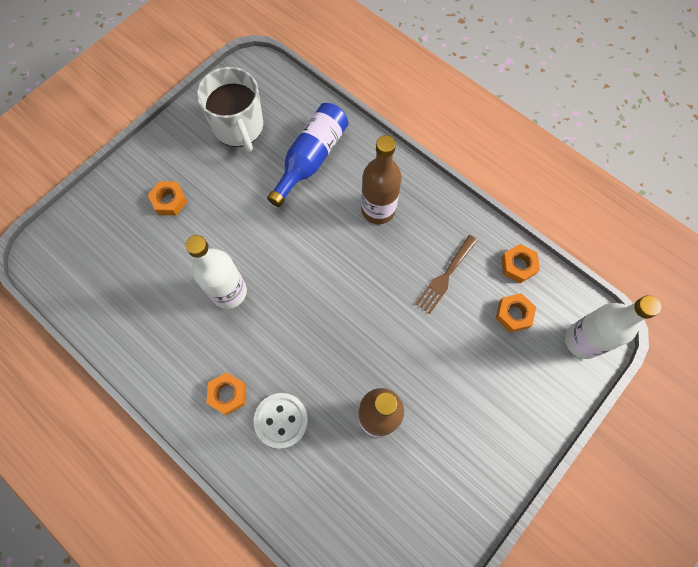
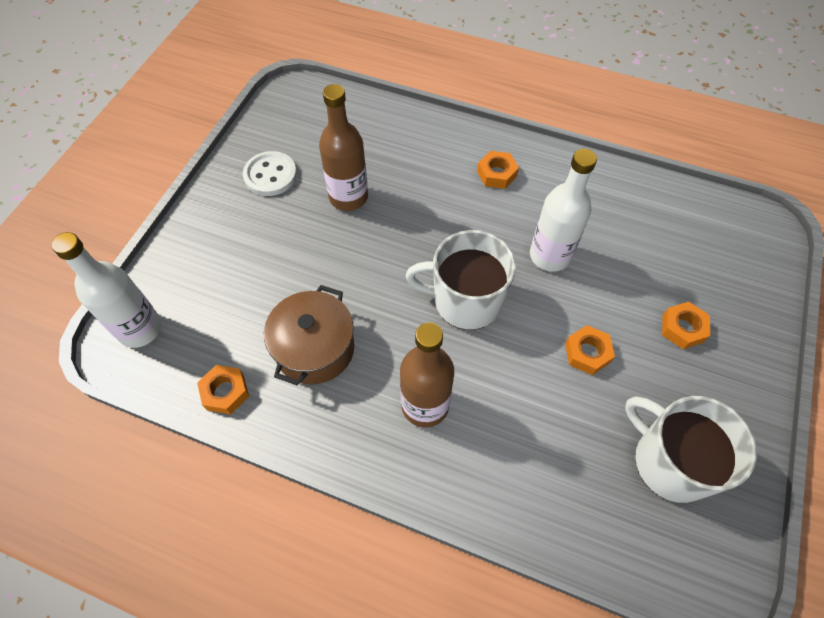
camera: 160 degrees right, 10 degrees down
white button [254,393,308,449] -> white button moved to [243,151,297,196]
blue bottle [267,103,348,207] -> none
brown fork [415,235,478,314] -> brown pot [264,285,355,386]
orange nut [496,293,536,332] -> orange nut moved to [565,325,615,375]
none -> white mug [406,230,516,330]

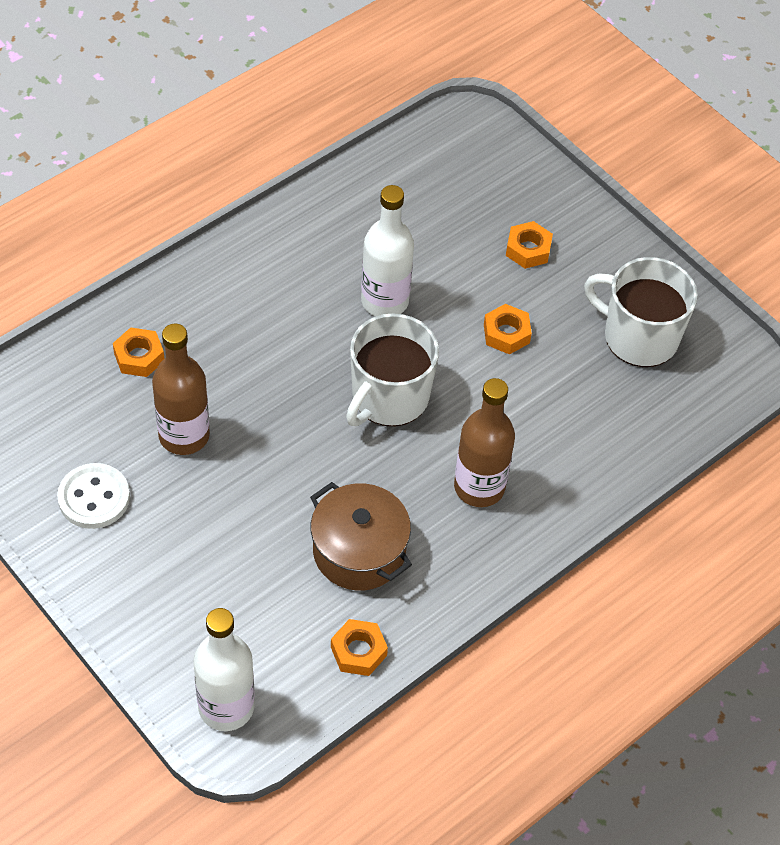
camera: 65 degrees left, 5 degrees down
orange nut [477,151,519,189] -> orange nut moved to [113,327,164,377]
white mug [625,396,757,503] -> white mug turned 45 degrees clockwise [584,257,698,367]

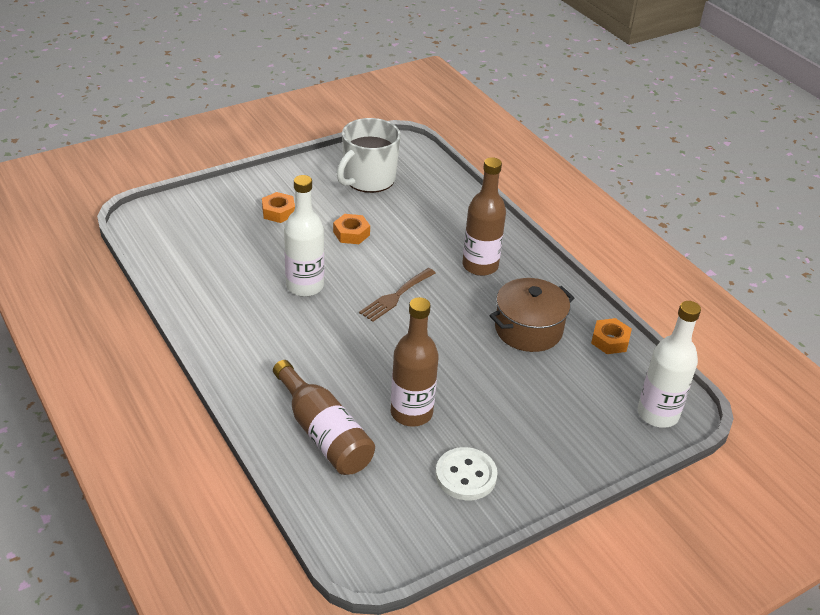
camera: 80 degrees left, 15 degrees down
orange nut [113,327,164,377] -> brown bottle [273,360,375,475]
white mug [346,314,439,426] -> brown fork [359,268,436,322]

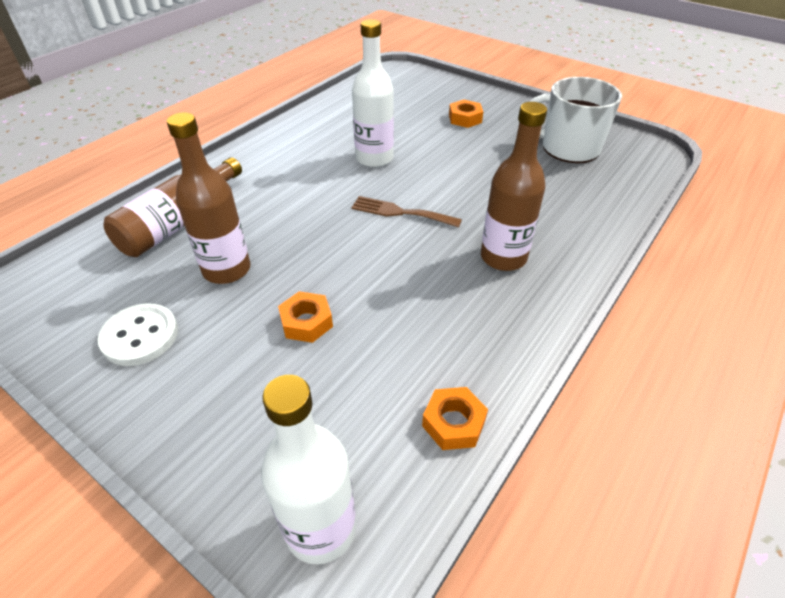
camera: 70 degrees right, 5 degrees up
orange nut [333,214,370,244] -> orange nut moved to [278,291,333,343]
brown pot [489,278,574,352] -> none

